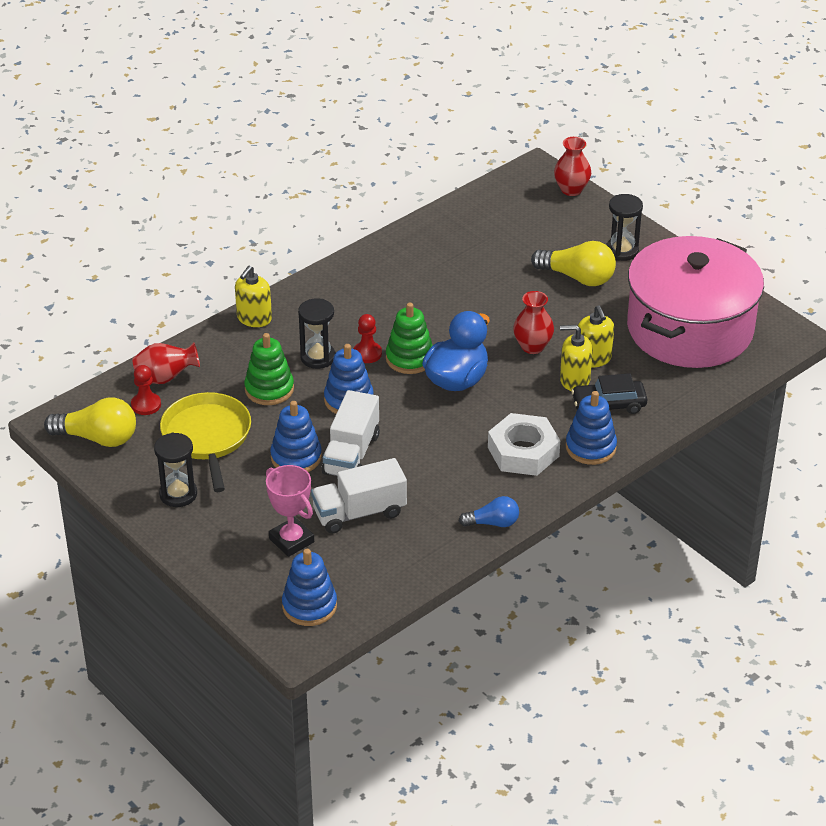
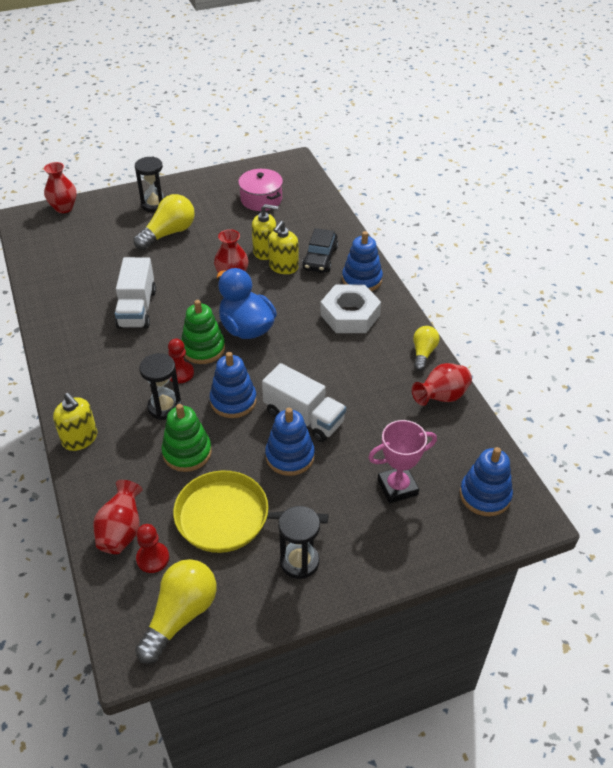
camera: 70 degrees left, 5 degrees up
white truck [311,458,407,533] -> white truck moved to [115,257,156,329]
blue light bulb [459,496,519,527] -> yellow light bulb [413,326,440,371]
pink pot [627,236,764,368] -> pink pot [238,169,283,211], size x0.43
none -> red vase [412,363,472,406]

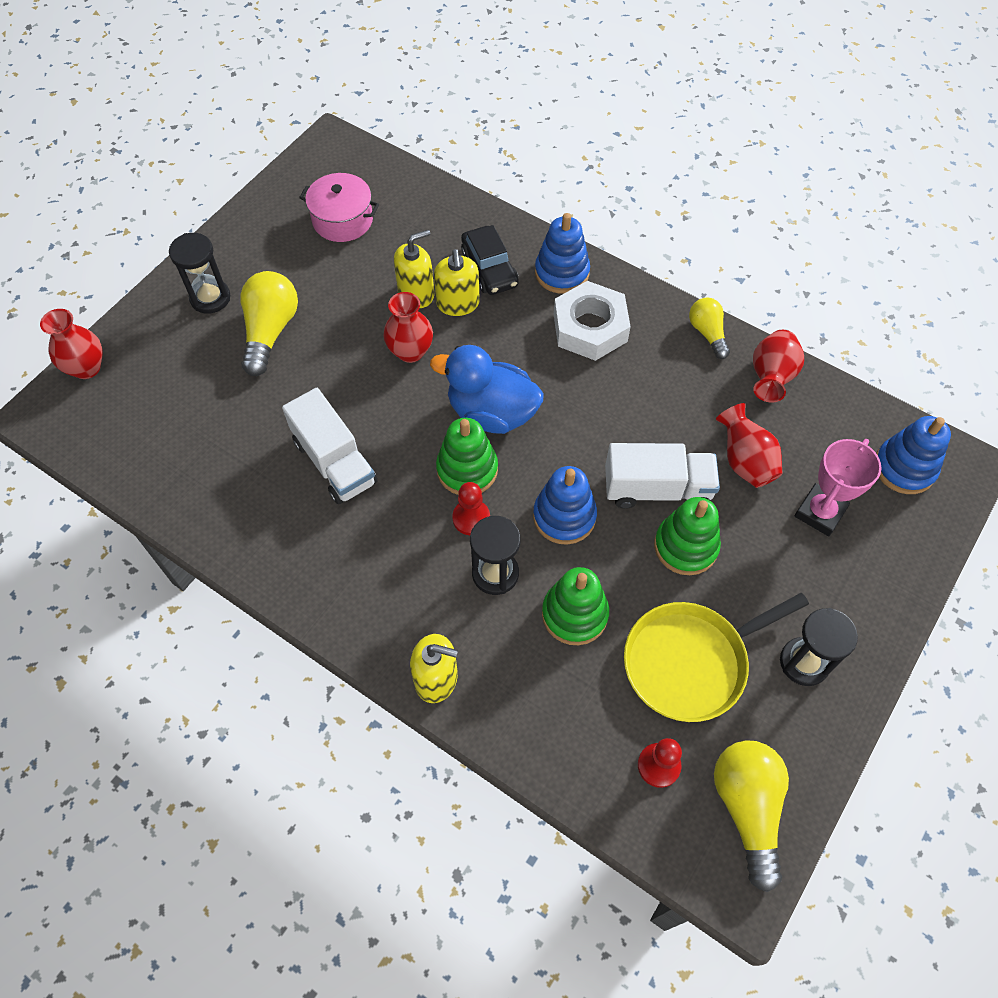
camera: 35 degrees left, 15 degrees up
red vase [93,480,143,554] -> red vase moved to [716,403,783,488]
blue stacking toy [265,408,315,476] -> green stacking toy [654,497,721,575]

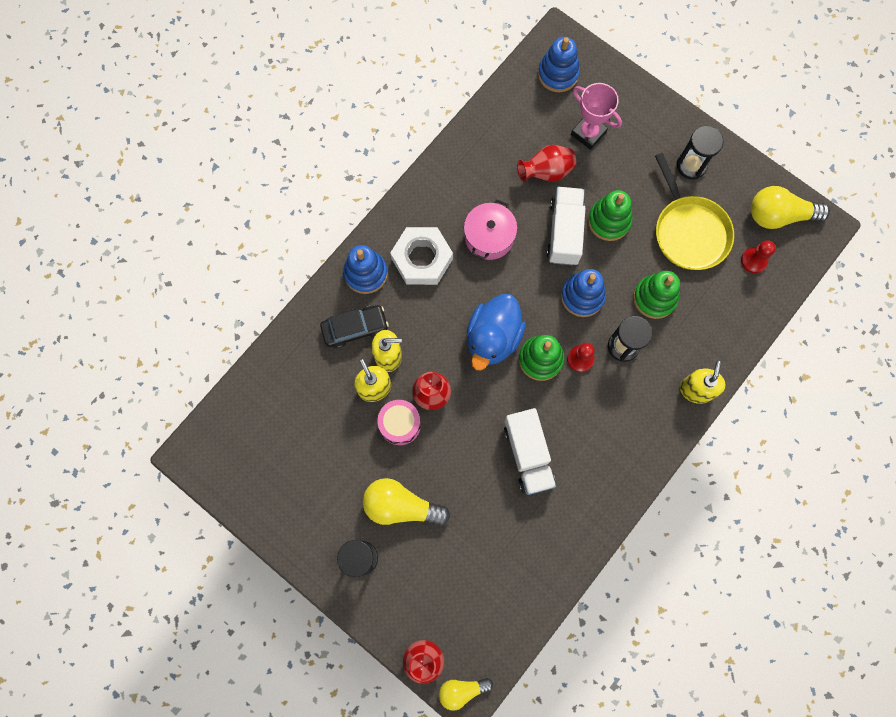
camera: 85 degrees left, 15 degrees up
white truck [282,388,377,504] -> white truck turned 105 degrees clockwise [504,408,556,495]
pink pot [299,173,379,242] -> pink pot moved to [464,199,517,260]
yellow light bulb [689,298,730,359] -> yellow light bulb moved to [439,678,493,711]
red vase [753,330,804,403] -> none
none -> pink drum [377,400,421,445]

